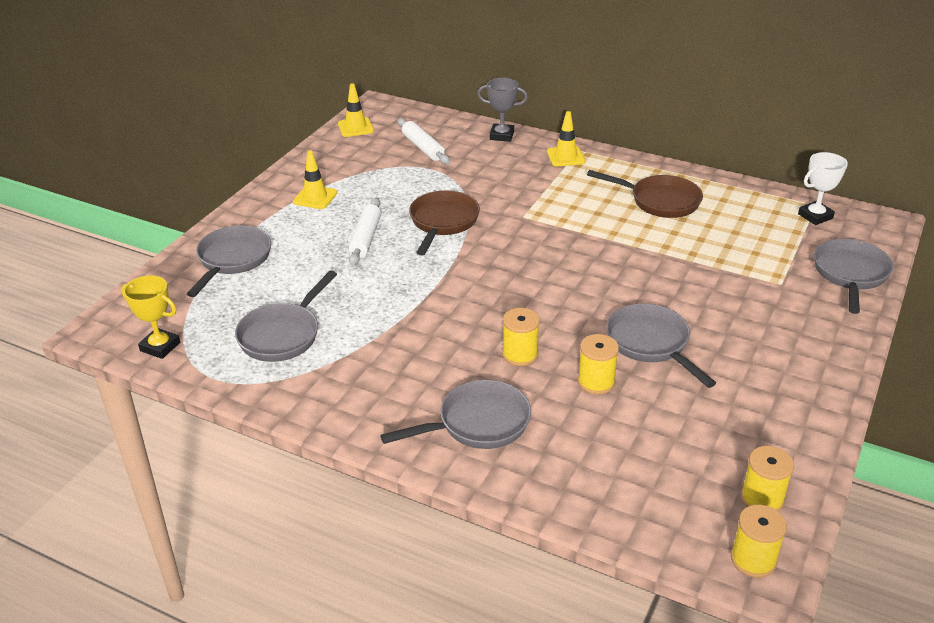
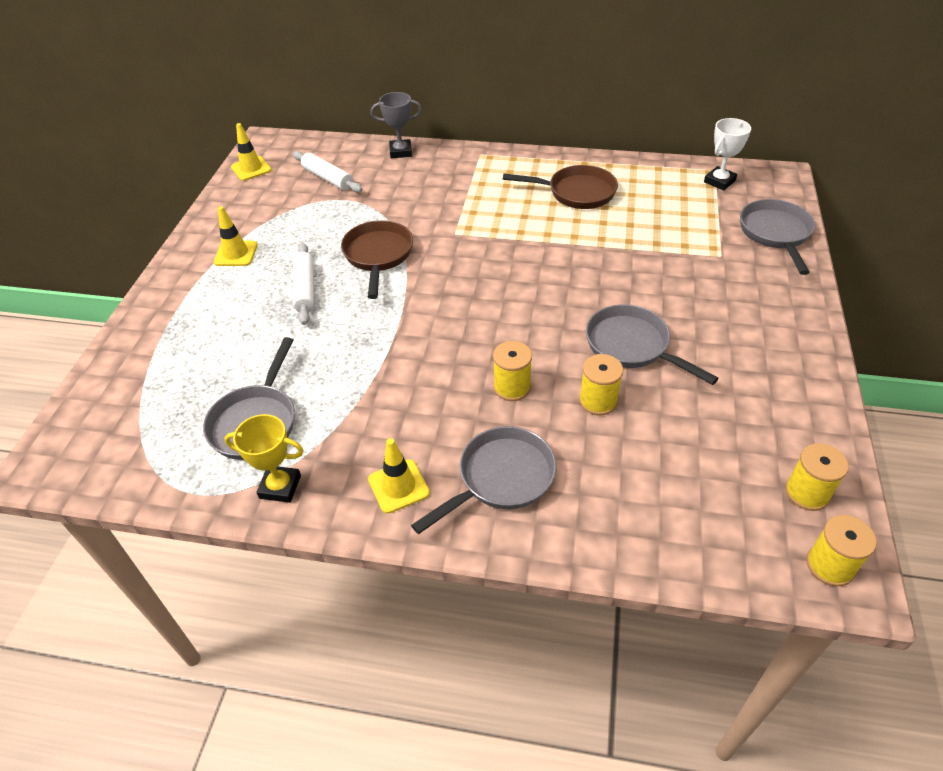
camera: 15 degrees left, 10 degrees up
yellow trophy [121,275,180,359] -> yellow trophy moved to [224,414,304,503]
grey pan [187,226,271,297] -> none
yellow traffic cone [547,111,585,166] -> yellow traffic cone moved to [368,438,430,514]

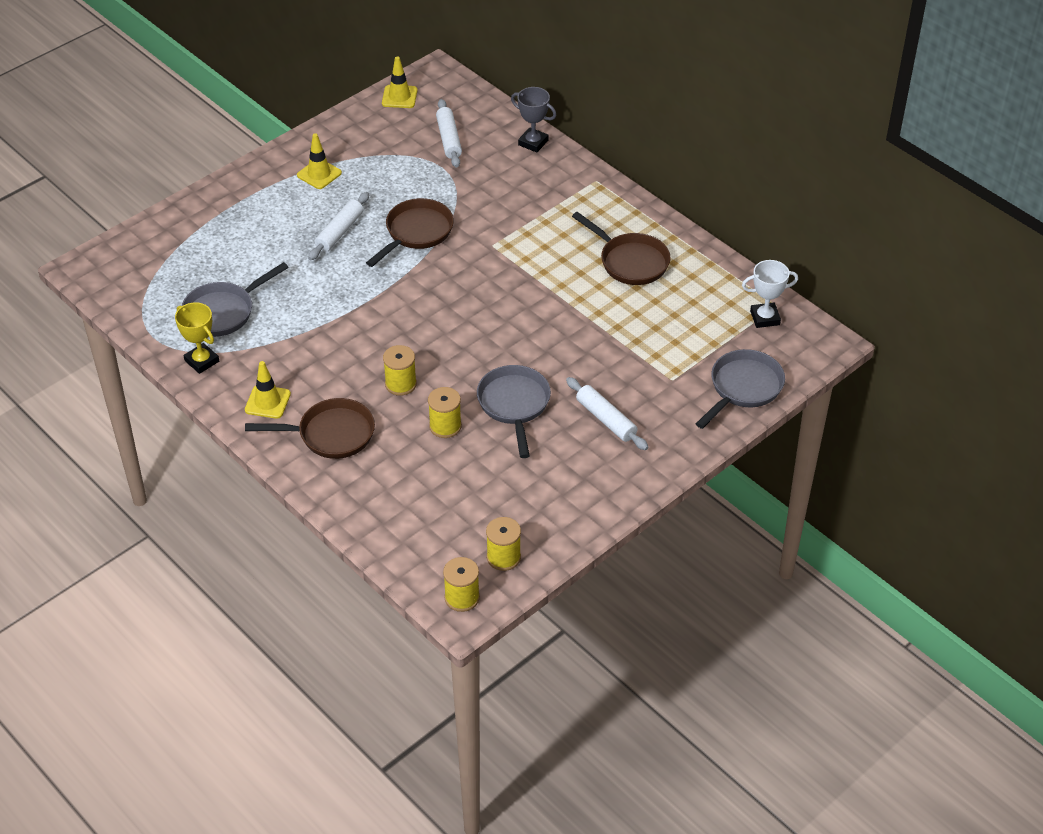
camera: 35 degrees right, 0 degrees up
grey pan [411,426,556,534] -> brown pan [245,398,375,459]
none -> white rolling pin [566,377,648,450]

